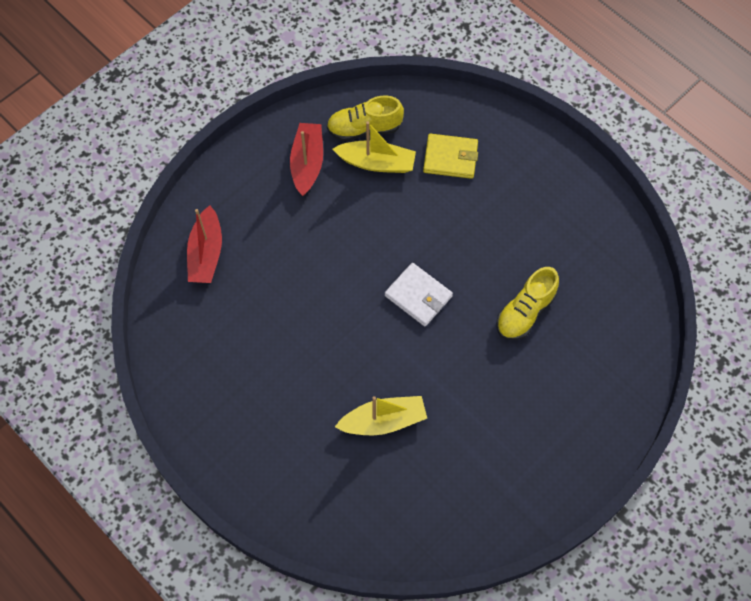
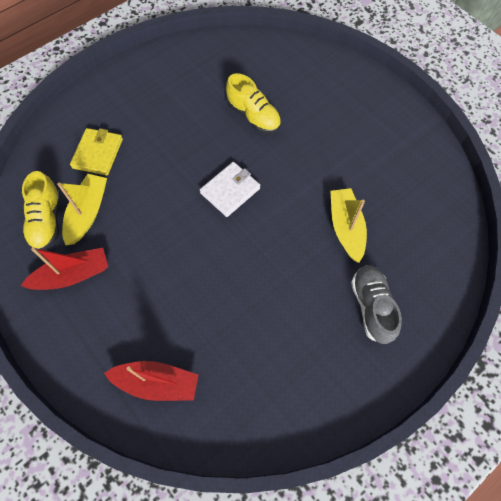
camera: 85 degrees left, 0 degrees up
red boat [290,123,323,196] -> red boat turned 150 degrees clockwise [20,247,108,290]
none -> grey shoe [351,265,402,344]

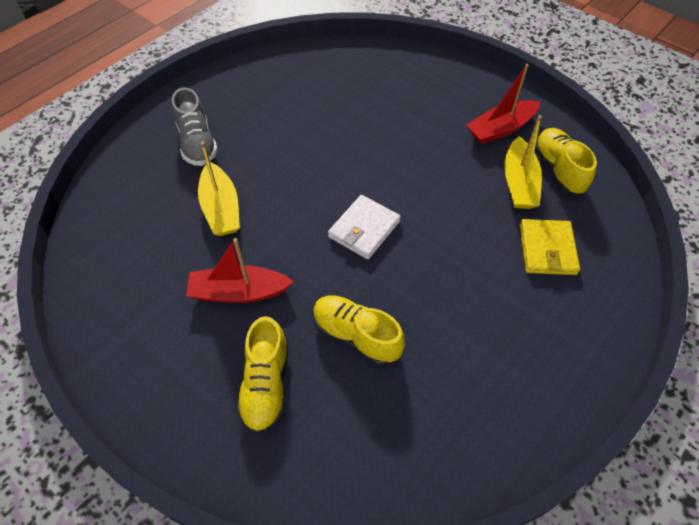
camera: 170 degrees right, 10 degrees down
red boat [104,361,198,401] -> red boat moved to [186,238,294,303]
none -> yellow shoe [236,316,288,434]

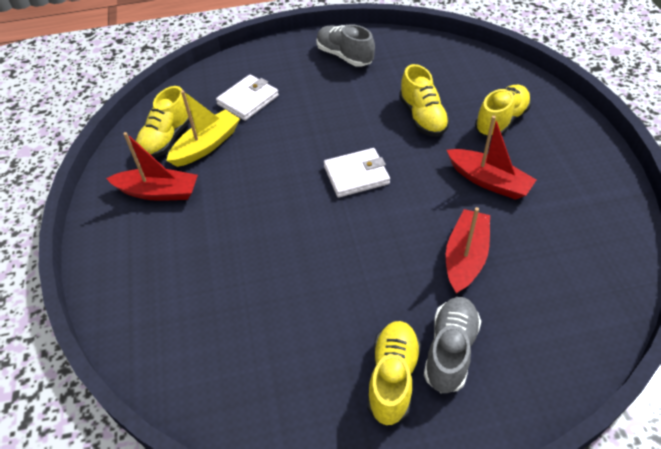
camera: 140 degrees left, 5 degrees down
yellow boat [198,141,240,236] -> red boat [446,207,490,294]
yellow wallet [520,219,580,275] -> white wallet [216,75,279,121]
none -> grey shoe [316,24,375,67]
none -> yellow shoe [367,321,421,425]

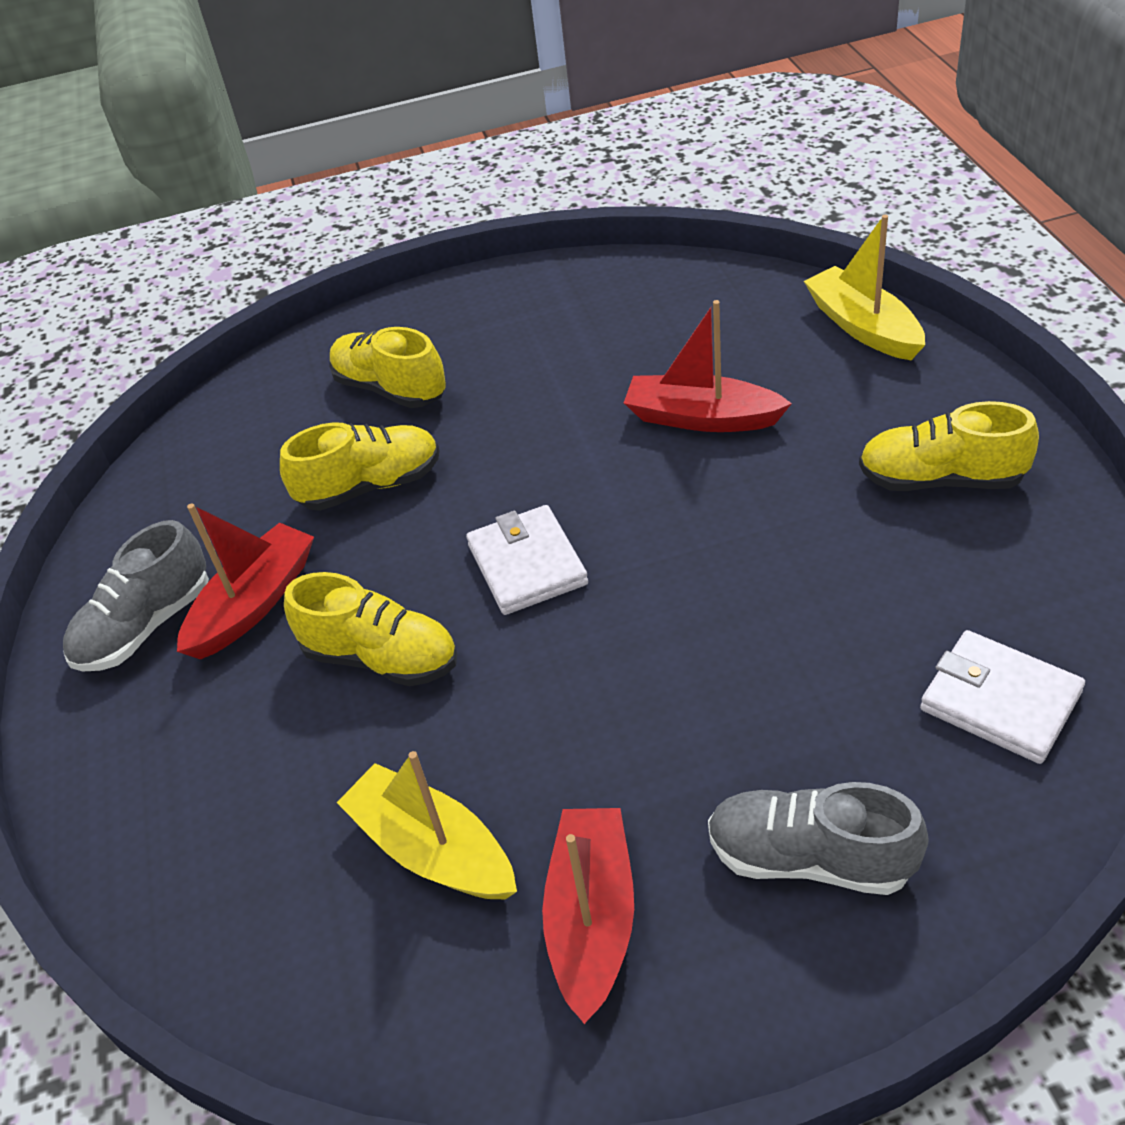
camera: 90 degrees left, 5 degrees down
yellow shoe [136,86,192,158] -> yellow shoe moved to [284,572,457,686]
white wallet [216,75,279,121] -> white wallet moved to [920,630,1085,764]
grey shoe [424,297,481,393] -> grey shoe moved to [708,782,929,895]
red boat [447,116,536,200] -> red boat moved to [177,503,314,660]
none -> yellow boat [804,215,925,360]

